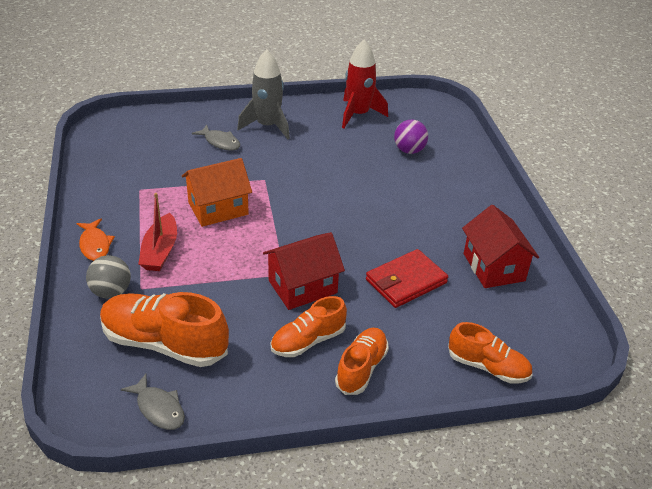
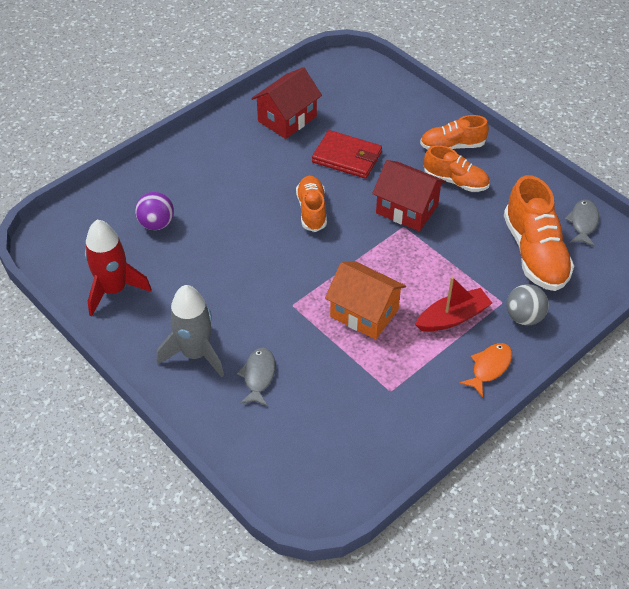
camera: 120 degrees left, 10 degrees up
orange shoe [448,322,532,384] -> orange shoe moved to [296,176,327,232]

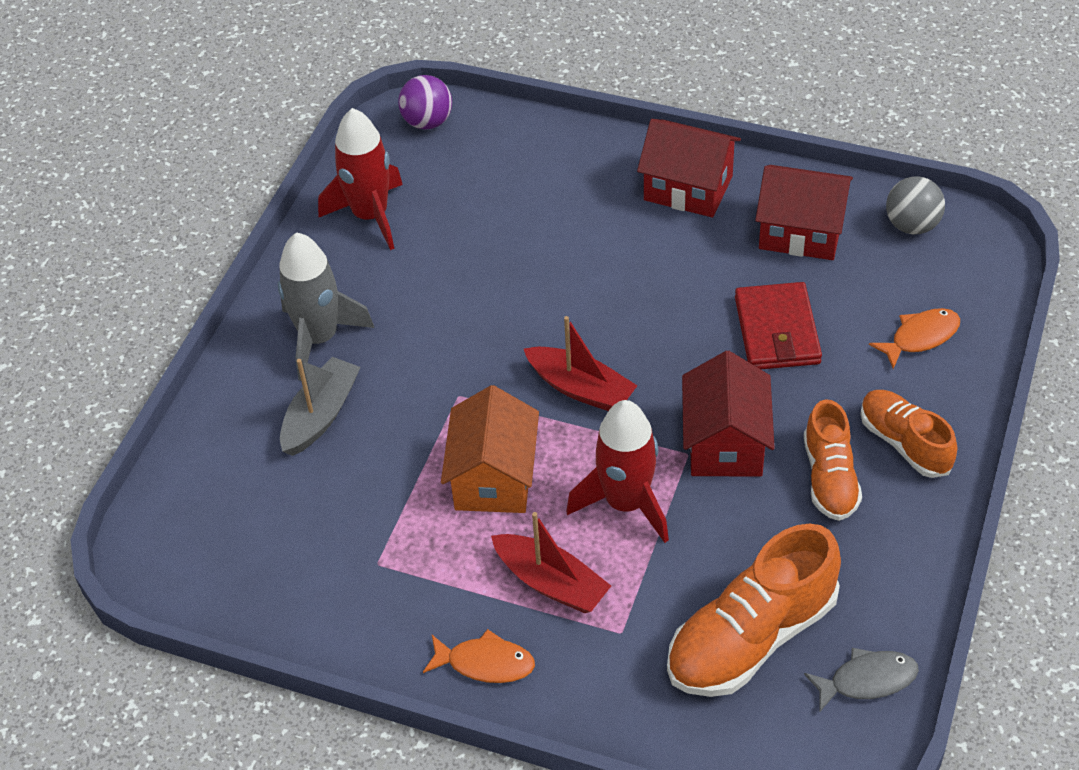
camera: 65 degrees right, 0 degrees up
purple ball [135,192,174,230] -> purple ball moved to [398,75,452,130]
grey fish [237,347,275,406] -> grey boat [280,357,360,456]
orange shoe [296,176,327,232] -> none
grey ball [507,284,549,326] -> grey ball moved to [886,176,945,234]
none -> red boat [524,316,638,411]
none -> red rocket [566,400,669,543]
none -> red house [637,119,741,217]
none -> orange fish [869,308,960,369]

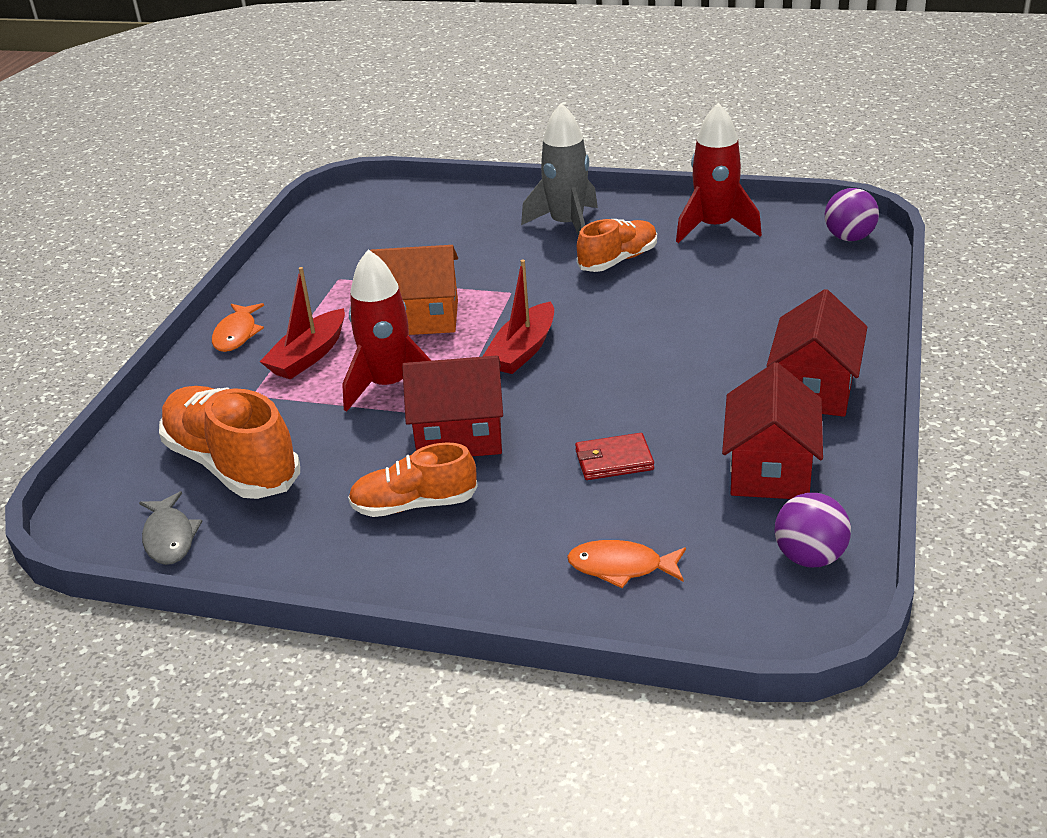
camera: 85 degrees right, 15 degrees down
grey boat [280,357,360,456] -> none
red wallet [735,282,822,369] -> red wallet [575,433,654,480], size x0.65
orange shoe [860,390,957,478] -> orange shoe moved to [577,219,657,272]
orange fish [869,308,960,369] -> orange fish turned 135 degrees clockwise [567,540,686,588]
grey ball [886,176,945,234] -> purple ball [775,493,851,567]

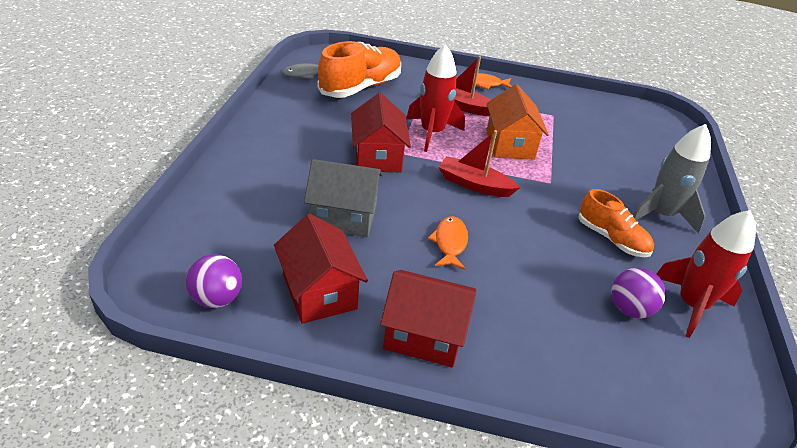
camera: 80 degrees right, 5 degrees up
orange shoe [348,442,478,517] -> none
orange fish [567,540,686,588] -> orange fish moved to [428,216,468,270]
red wallet [575,433,654,480] -> grey house [304,159,383,237]
red house [722,362,823,499] -> red house turned 60 degrees clockwise [274,214,368,324]
purple ball [825,188,879,241] -> purple ball moved to [611,268,666,319]

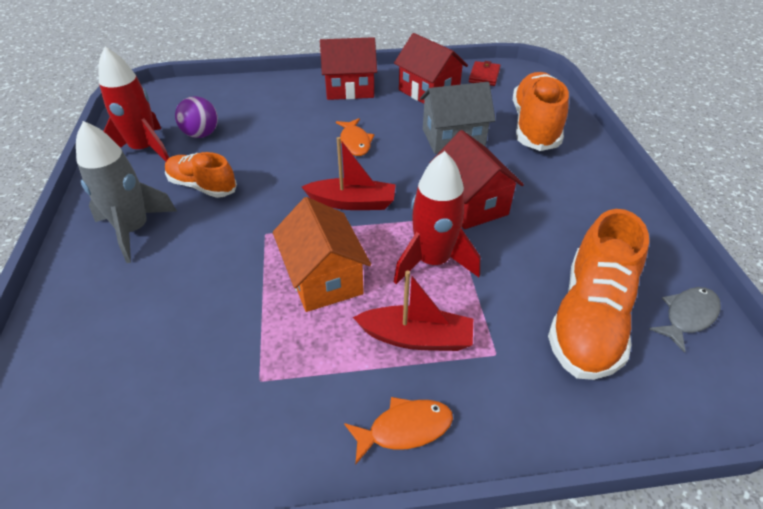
camera: 165 degrees right, 5 degrees up
purple ball [186,254,242,308] -> red wallet [469,61,501,86]
none -> orange shoe [513,72,569,151]

